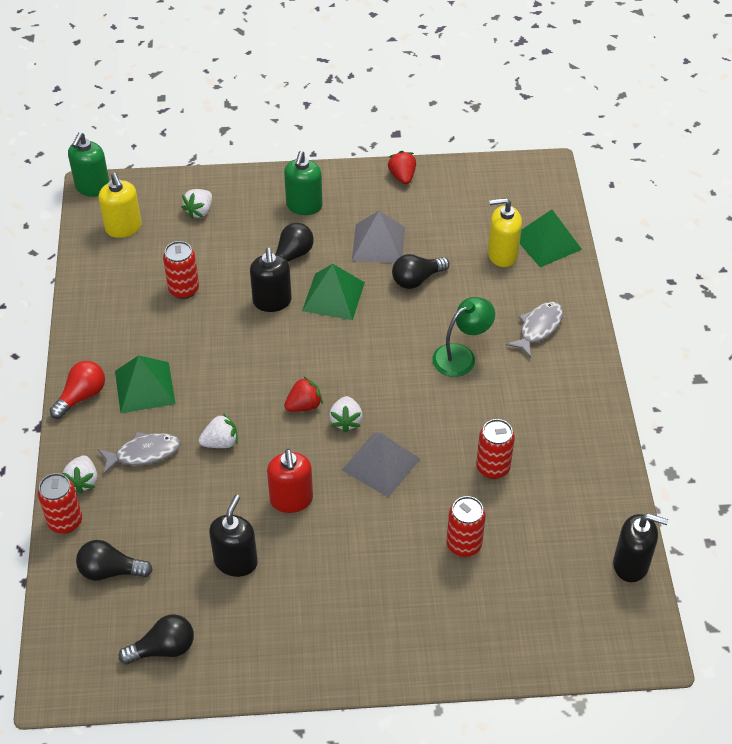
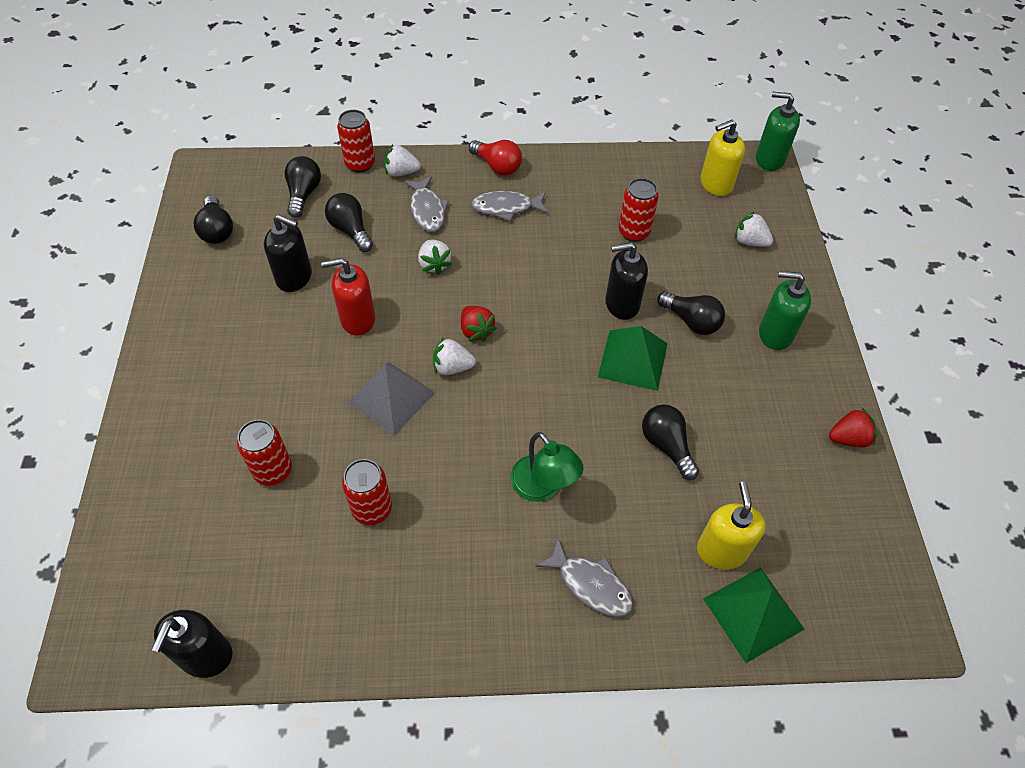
camera: 90 degrees right, 5 degrees up
green pyramid [115,355,176,413] -> grey fish [471,191,548,221]
grey pyramid [352,211,405,263] -> none
none -> black light bulb [325,193,373,252]

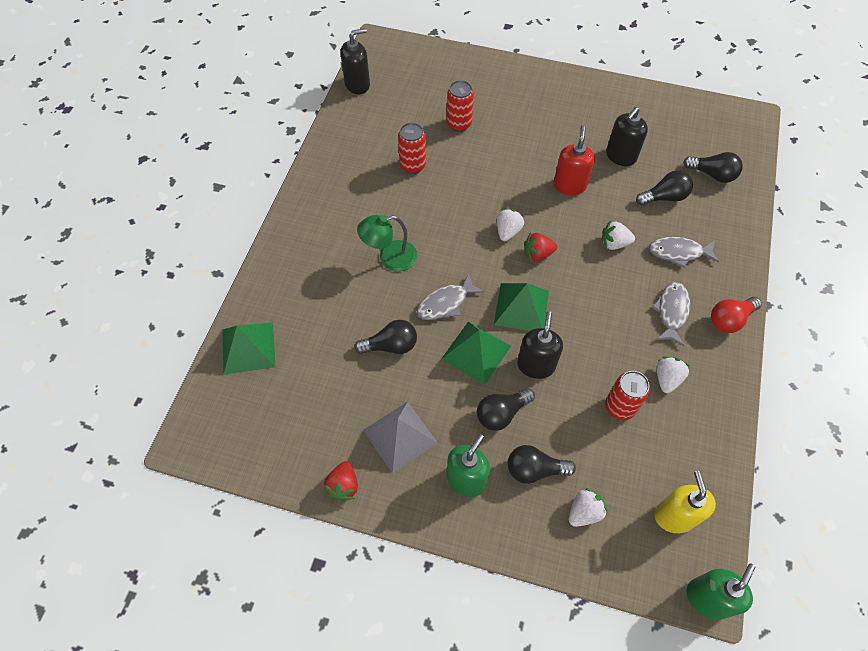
camera: 110 degrees right, 5 degrees up
black soap dispenser [151,610,232,678] -> black soap dispenser turned 120 degrees clockwise [340,28,370,94]
black light bulb [194,196,233,244] -> black light bulb moved to [508,445,576,484]
red can [337,110,375,173] -> none
grey pyramid [347,362,435,435] -> grey pyramid moved to [363,402,438,474]
white strawberry [384,144,421,177] -> white strawberry moved to [656,356,690,393]
grey fish [535,538,633,617] -> grey fish moved to [417,273,484,320]
yellow soap dispenser [697,481,766,570] -> none
none -> green pyramid [494,283,549,331]

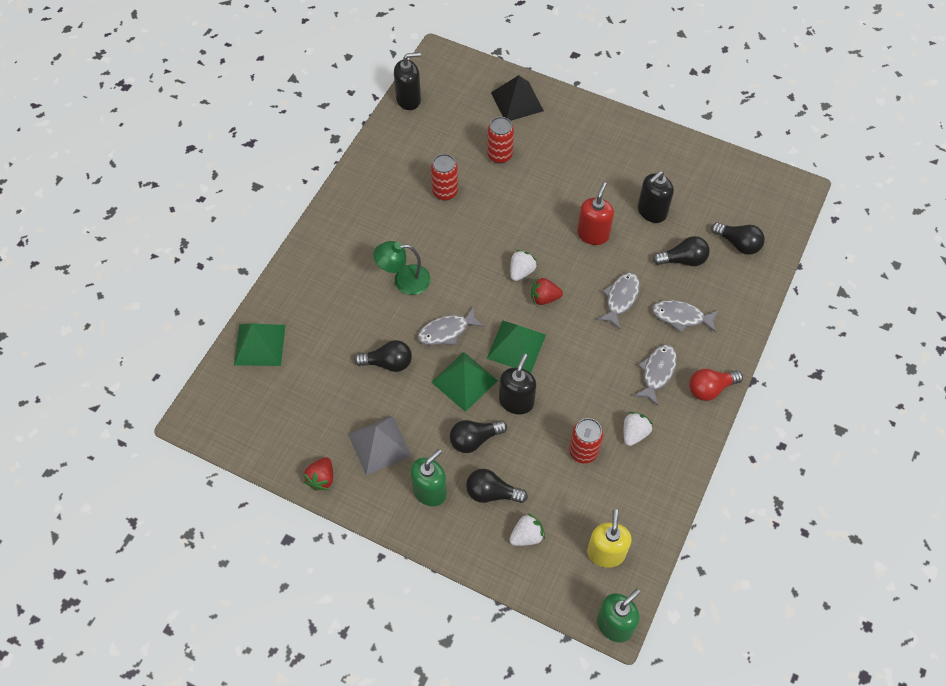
camera: 10 degrees right, 0 degrees up
white strawberry [601,220,635,250] -> grey fish [597,273,640,329]
none -> black pyramid [491,75,544,121]

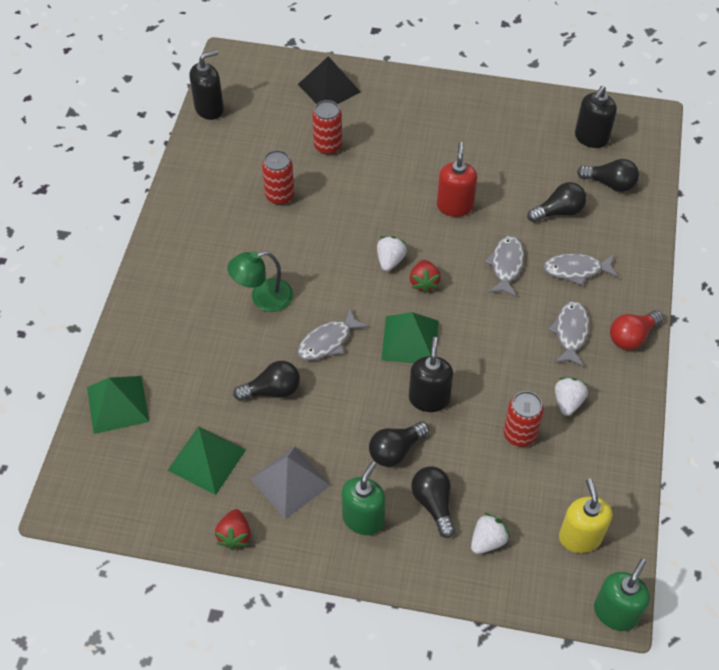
camera: 15 degrees left, 5 degrees down
green pyramid [431,352,498,412] -> green pyramid moved to [168,426,246,495]
black light bulb [466,469,528,503] -> black light bulb turned 75 degrees clockwise [412,467,455,538]
red strawberry [531,277,563,305] -> red strawberry turned 75 degrees counterclockwise [410,260,441,294]
black soap dispenser [638,171,674,223] -> black soap dispenser moved to [575,86,617,148]

